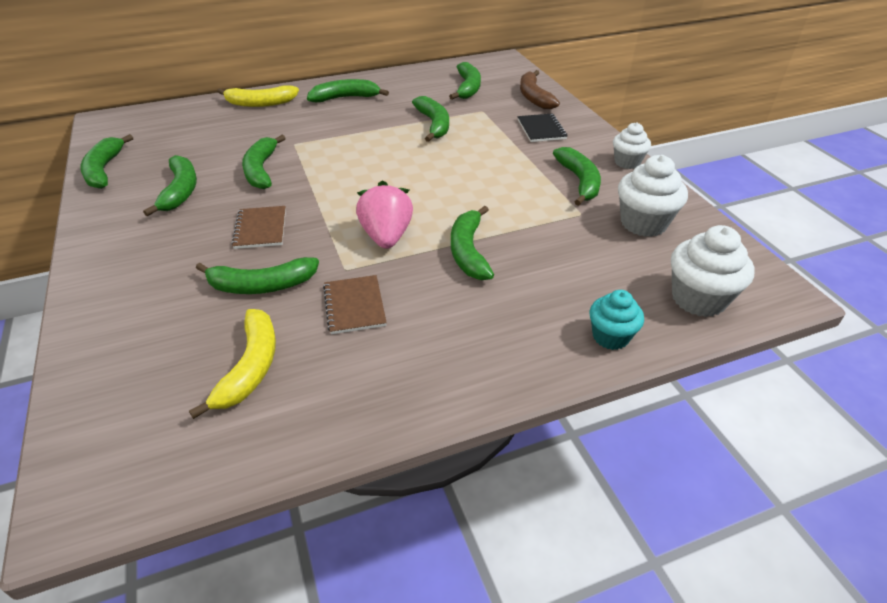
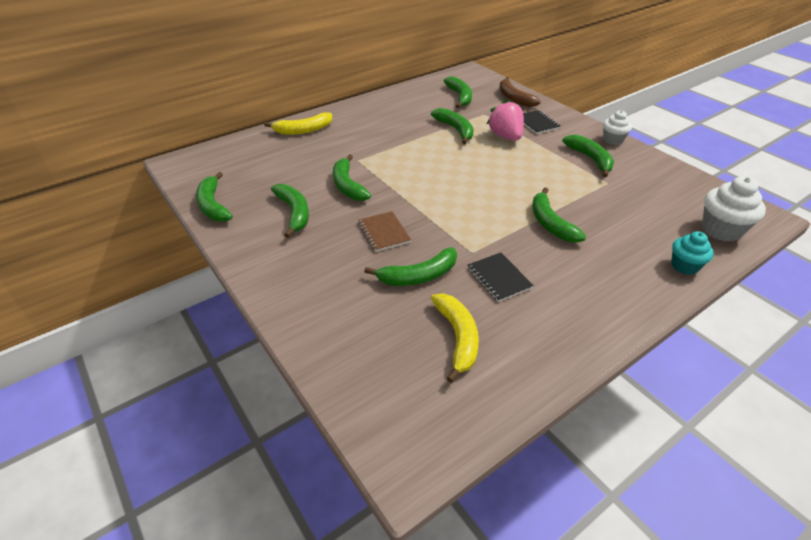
camera: 15 degrees left, 0 degrees up
green banana [307,79,389,102] -> none
brown notebook [323,275,387,334] -> black notebook [467,253,534,302]
pink strawberry [356,180,413,249] -> pink strawberry moved to [487,99,524,141]
white cupcake [618,155,688,237] -> none

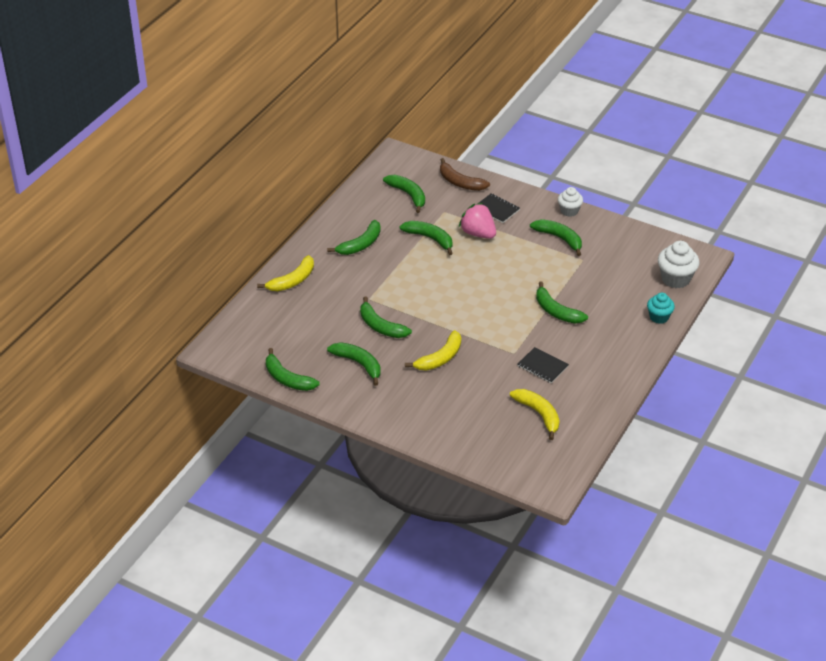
camera: 25 degrees left, 0 degrees up
brown notebook [358,211,411,252] -> yellow banana [405,330,461,371]
green banana [364,247,457,286] -> green banana moved to [327,220,381,255]

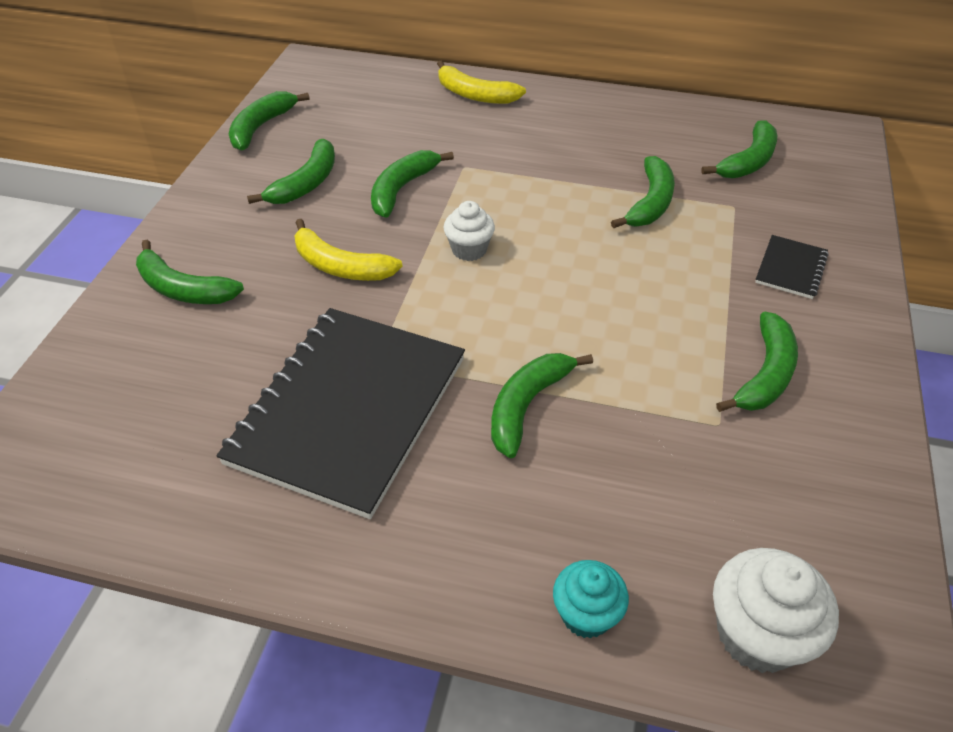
camera: 75 degrees right, 5 degrees up
green banana [327,220,381,255] -> green banana moved to [136,240,244,304]
brown banana [440,158,490,191] -> none
pink strawberry [459,203,496,239] -> none
yellow banana [510,389,560,440] -> none
black notebook [517,347,569,383] -> black notebook [216,308,465,519], size x2.43
white cupcake [558,187,583,217] -> white cupcake moved to [444,201,495,261]

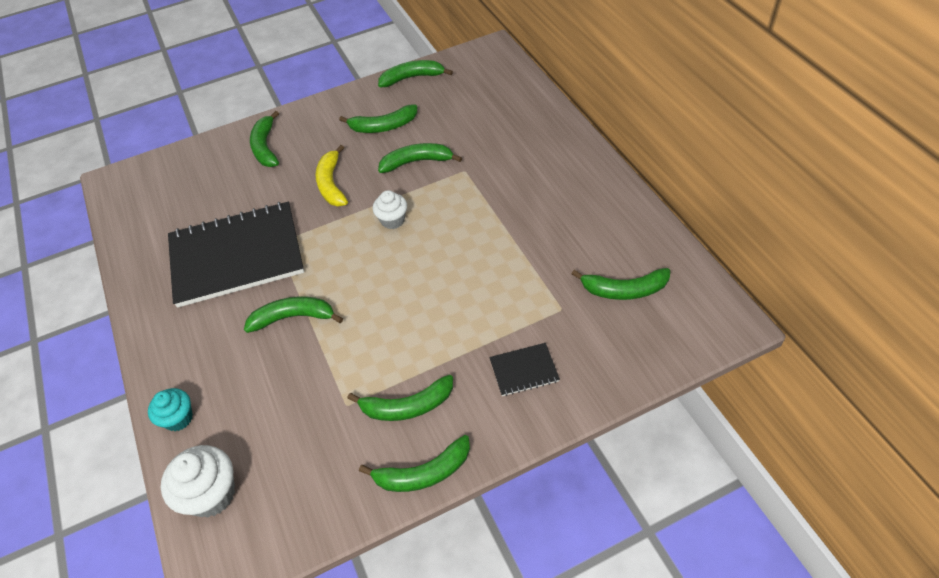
camera: 55 degrees right, 5 degrees up
yellow banana [437,60,526,104] -> none
green banana [611,156,675,228] -> green banana moved to [359,435,470,492]

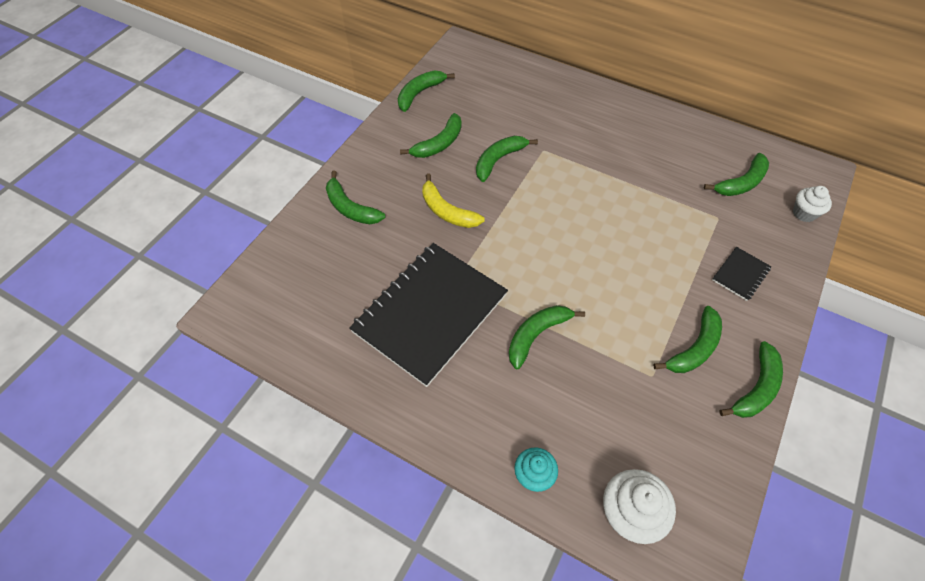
camera: 40 degrees left, 5 degrees up
white cupcake [373,190,407,229] -> white cupcake moved to [793,186,832,222]

